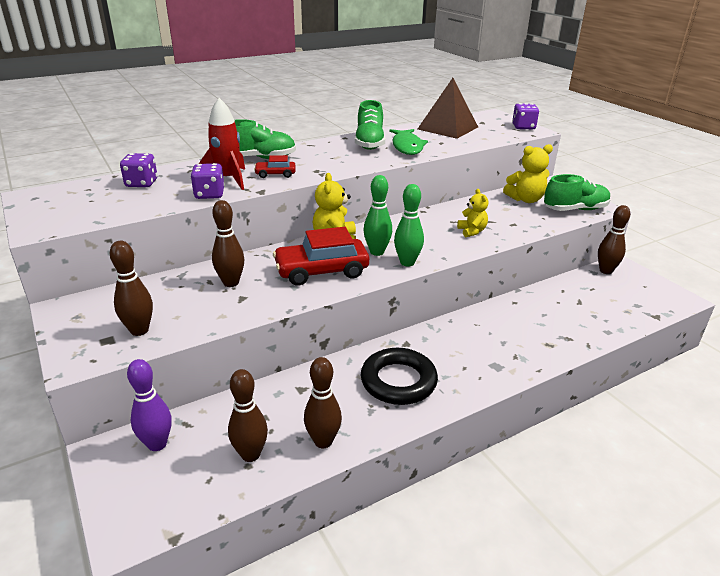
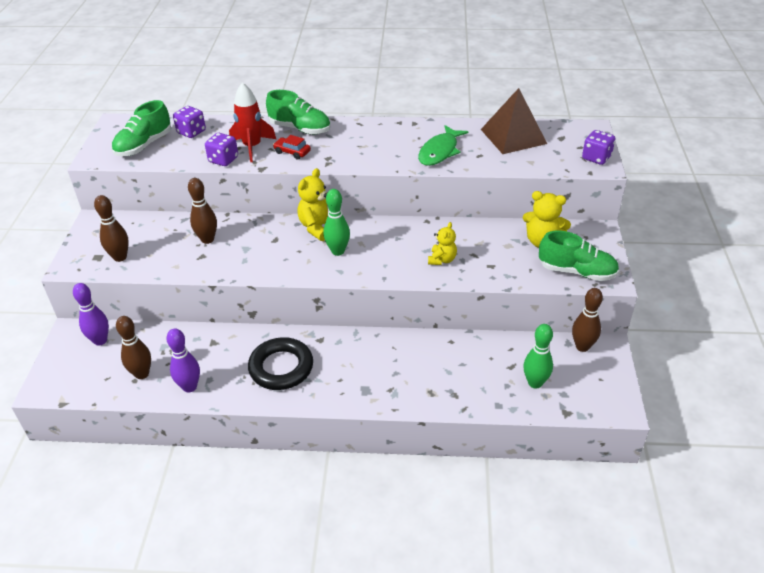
camera: 35 degrees right, 10 degrees up
red car [273,227,369,286] -> none
brown bowling pin [304,357,342,448] -> purple bowling pin [166,329,200,393]
green shoe [355,100,385,150] -> green shoe moved to [112,100,171,156]
green bowling pin [394,184,424,266] -> green bowling pin moved to [523,324,553,389]

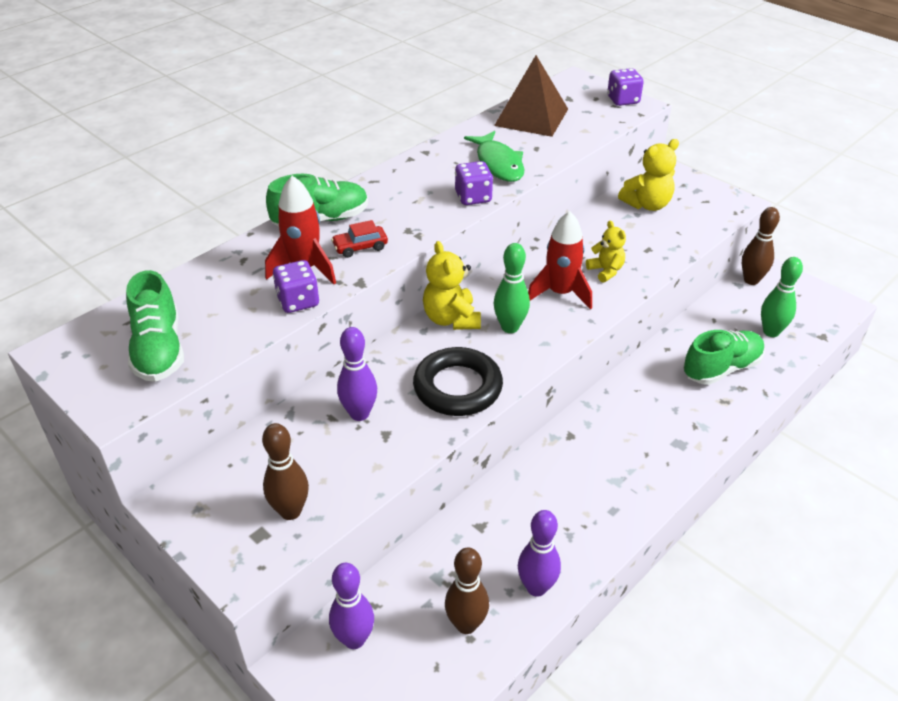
camera: 50 degrees left, 0 degrees up
purple dice [173,106,206,138] -> purple dice moved to [455,161,493,205]
brown bowling pin [188,178,217,244] -> purple bowling pin [337,327,377,421]
black ring [248,337,313,390] -> black ring moved to [413,347,503,416]
green shoe [539,231,619,281] -> green shoe moved to [683,330,765,385]
none -> red rocket [528,211,592,310]

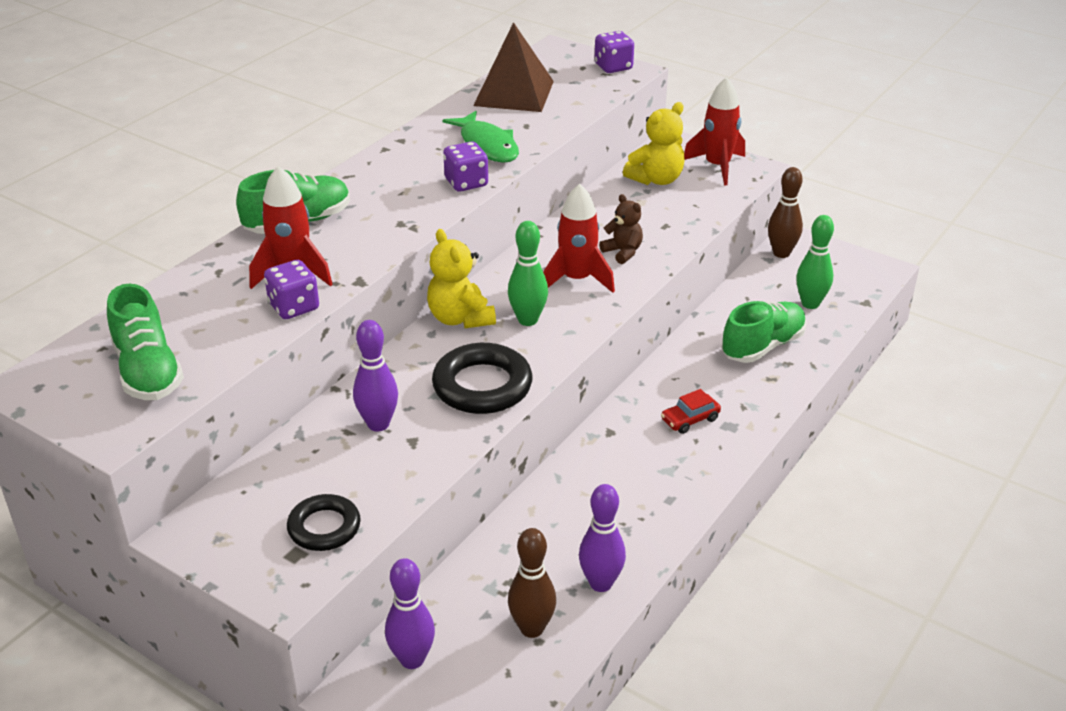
camera: 10 degrees left, 5 degrees down
brown bowling pin [262,423,309,520] -> black ring [287,494,361,551]
red car [331,220,388,258] -> red car moved to [661,389,721,434]
yellow teddy bear [586,221,626,282] -> brown teddy bear [599,194,643,264]
none -> red rocket [684,77,745,185]

